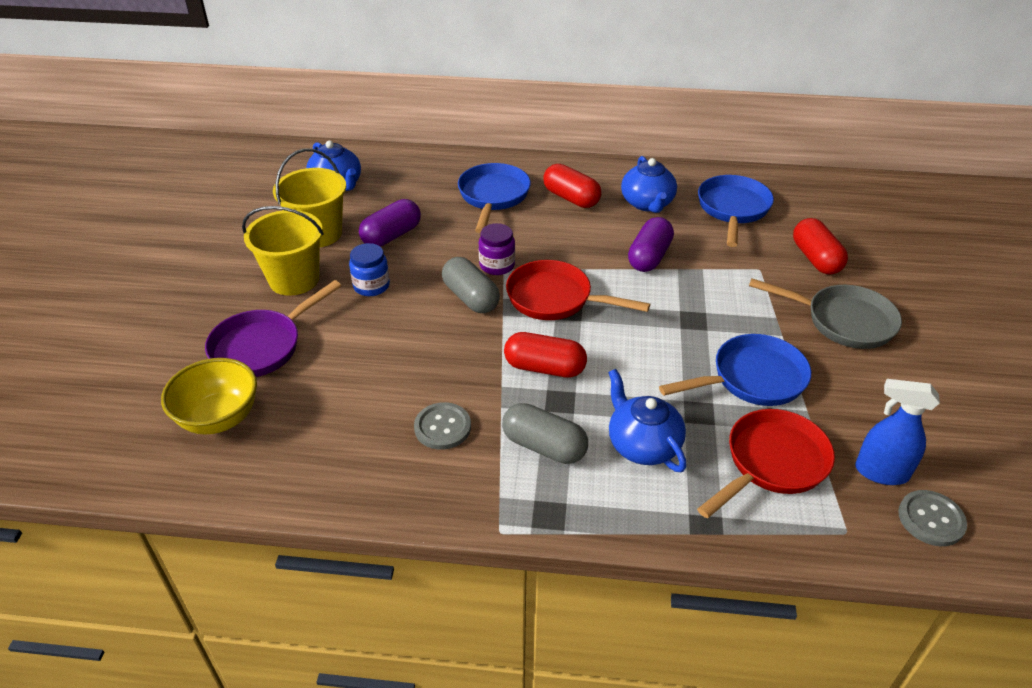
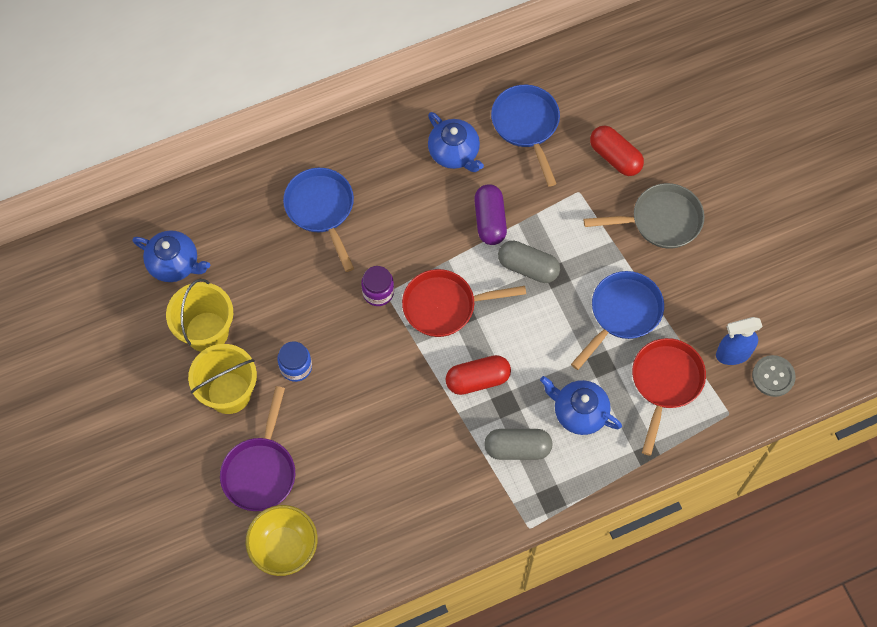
camera: 30 degrees left, 25 degrees up
purple capsule [359,199,421,247] -> none
grey button [414,402,471,450] -> none
grey capsule [442,257,500,313] -> grey capsule moved to [498,241,560,283]
red capsule [543,164,601,208] -> none

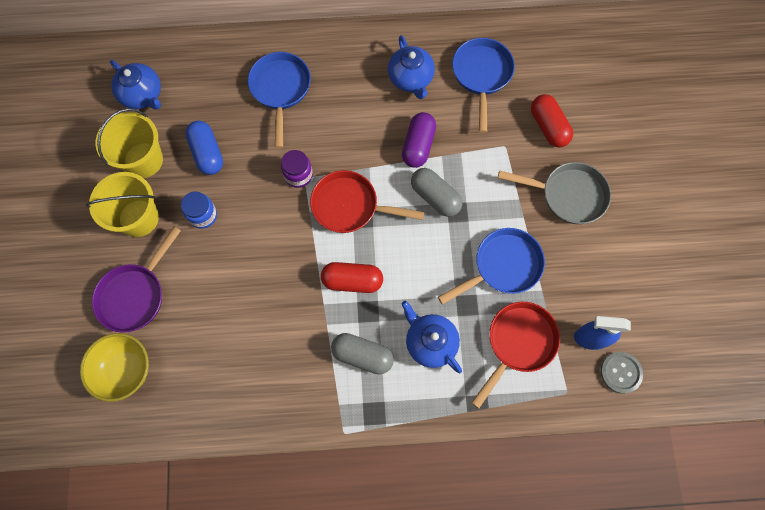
camera: 20 degrees right, 5 degrees up
none -> blue capsule [185,121,223,175]

